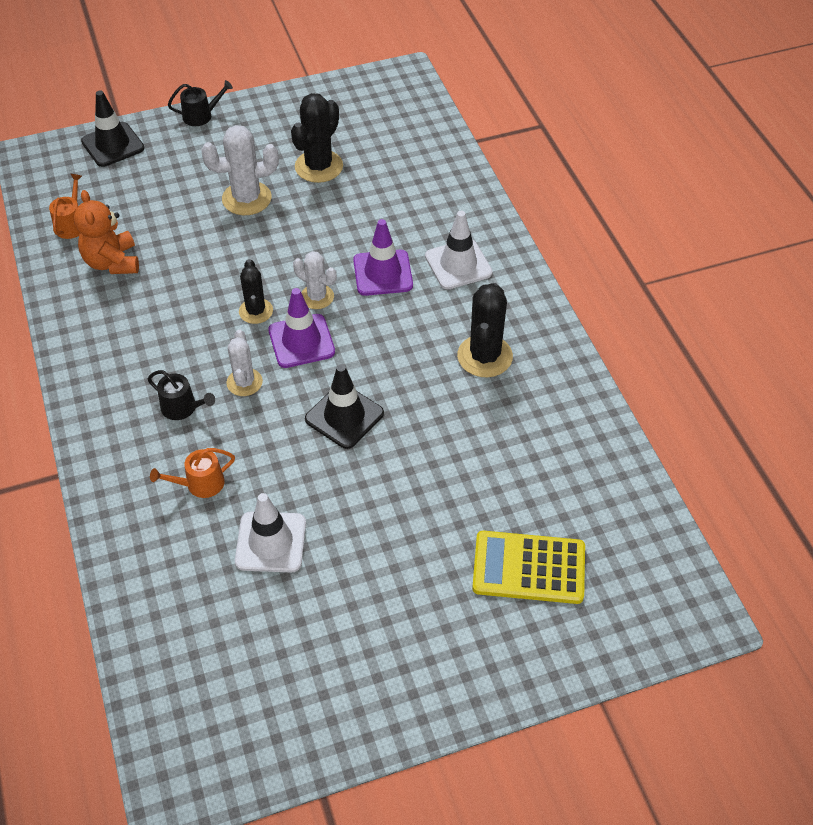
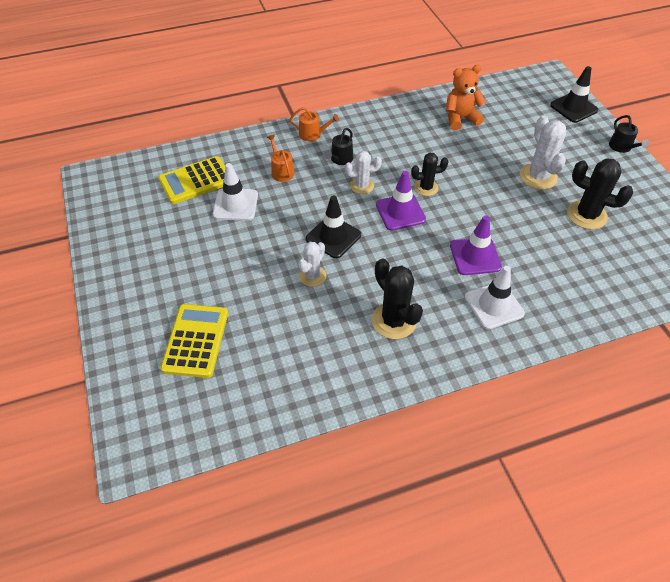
camera: 90 degrees right, 0 degrees up
orange watering can [49,174,82,239] -> orange watering can moved to [290,107,339,141]
white cactus [293,251,337,309] -> white cactus moved to [298,242,326,287]
black cactus [457,283,513,377] -> black cactus turned 45 degrees clockwise [372,259,423,339]
none -> yellow calculator [158,156,225,204]

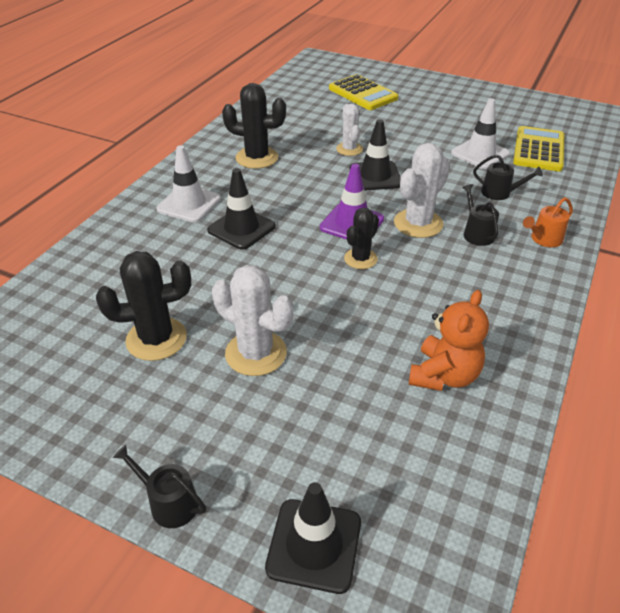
camera: 135 degrees right, 10 degrees down
orange watering can [267,135,294,182] -> black watering can [473,154,543,200]
white cactus [345,151,382,194] -> white cactus [394,143,450,238], size x1.57
purple traffic cone [450,215,502,275] -> black traffic cone [207,168,276,250]

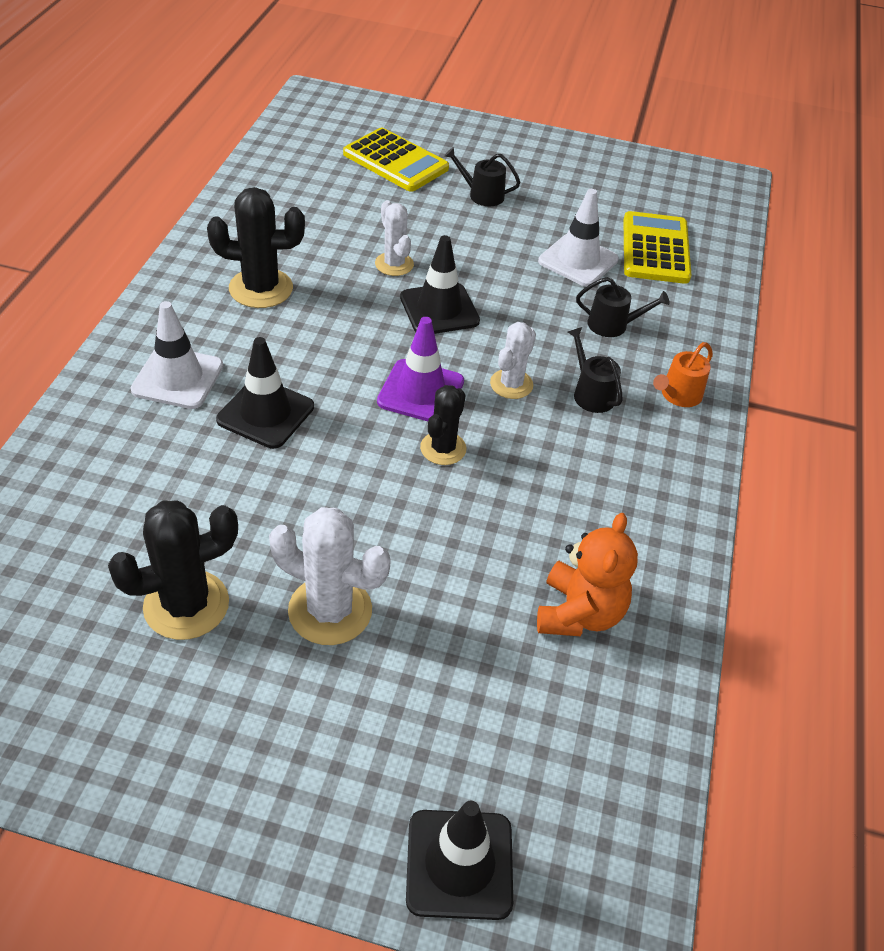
camera: 15 degrees left, 5 degrees up
black watering can [113,445,206,528] -> black watering can moved to [444,147,520,206]
white cactus [394,143,450,238] -> white cactus [490,322,536,399], size x0.64

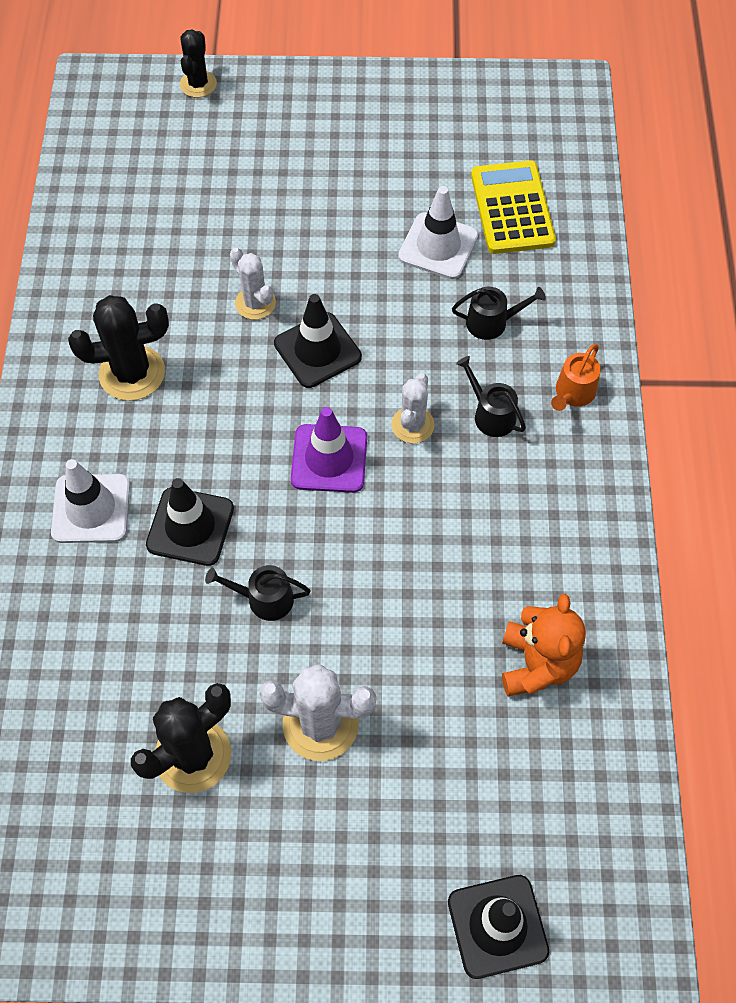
camera: 10 degrees left, 15 degrees up
yellow calculator [343,128,449,192] -> none
black cactus [420,385,466,465] -> black cactus moved to [180,29,217,98]
black watering can [444,147,520,206] -> black watering can moved to [205,565,311,621]

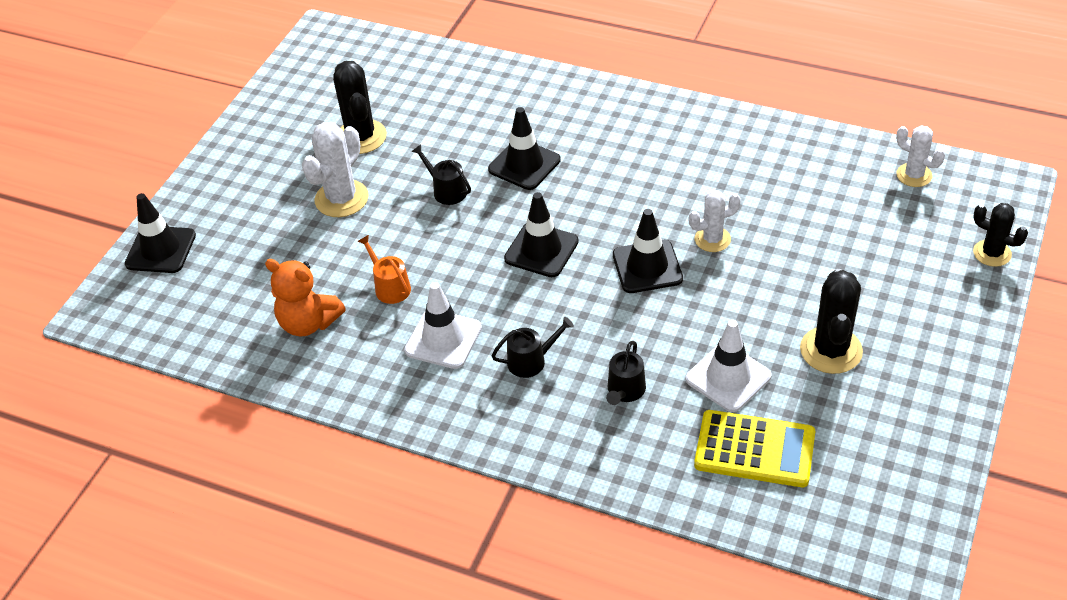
camera: 115 degrees right, 15 degrees down
white traffic cone [51,459,130,543] -> white traffic cone moved to [404,282,482,369]
black cactus [68,295,169,401] -> black cactus moved to [800,269,863,374]
black watering can [205,565,311,621] -> black watering can turned 75 degrees counterclockwise [411,144,471,205]
purple traffic cone [291,407,367,493] -> black traffic cone [504,192,579,277]
white cactus [391,373,434,443] -> white cactus moved to [896,125,945,187]
orange watering can [551,344,601,411] -> orange watering can moved to [358,235,411,304]

